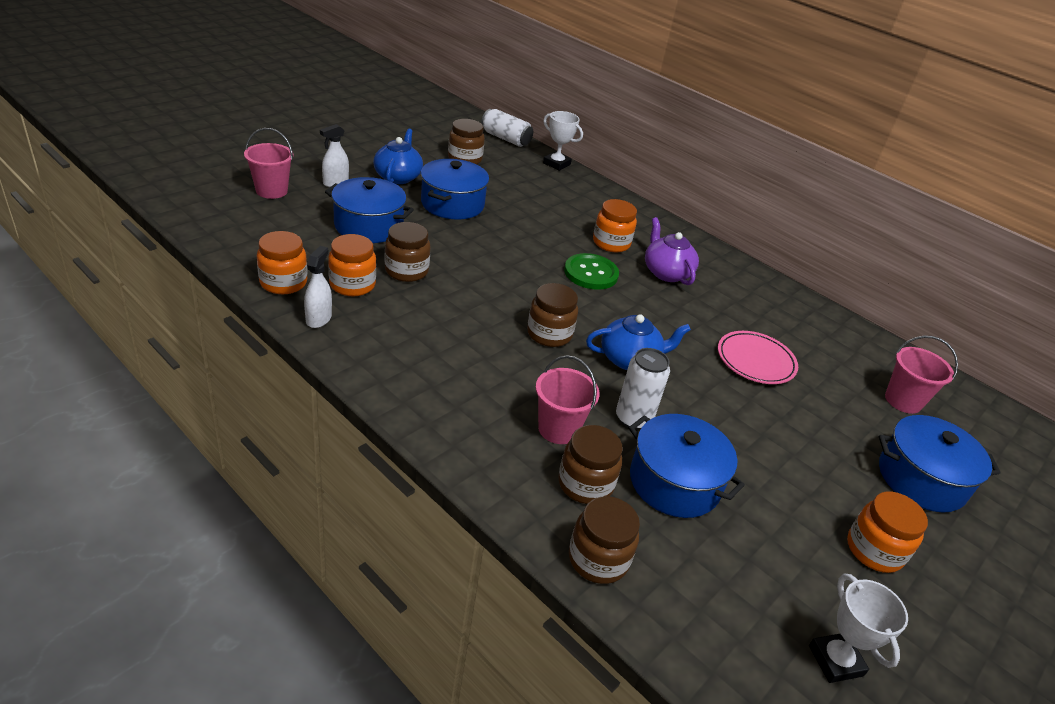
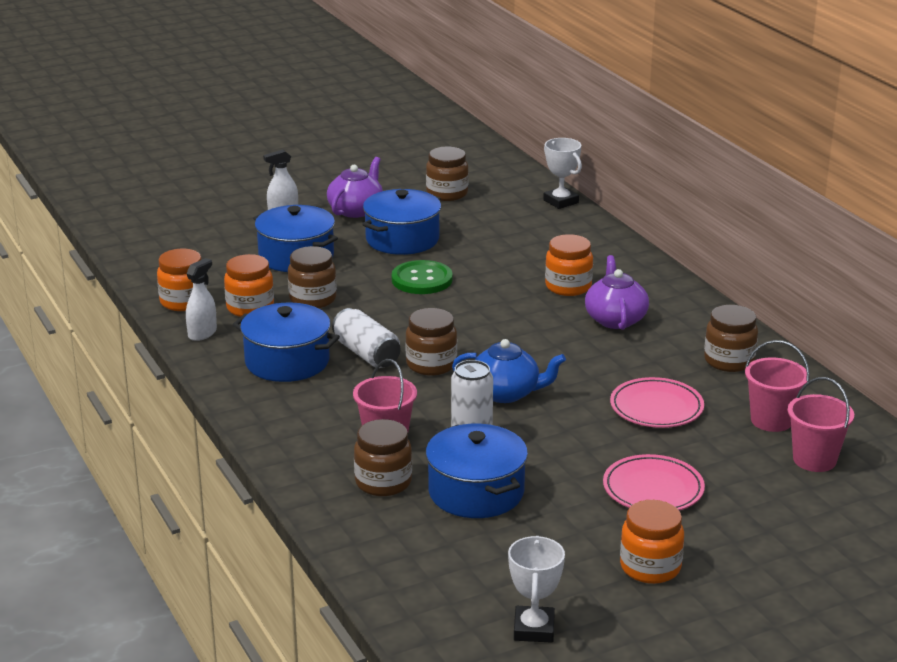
camera: 25 degrees right, 10 degrees down
pink bucket [244,128,294,199] -> pink bucket moved to [745,340,810,432]
blue teapot [373,129,423,184] -> purple teapot [327,157,383,218]
white can [481,109,533,147] -> white can moved to [332,308,400,368]
green button [564,253,619,290] -> green button moved to [392,260,453,294]
brown jar [569,496,640,584] -> brown jar moved to [704,305,758,372]
blue pot [879,415,1000,513] -> blue pot moved to [233,302,340,382]
none -> pink plate [603,454,705,510]

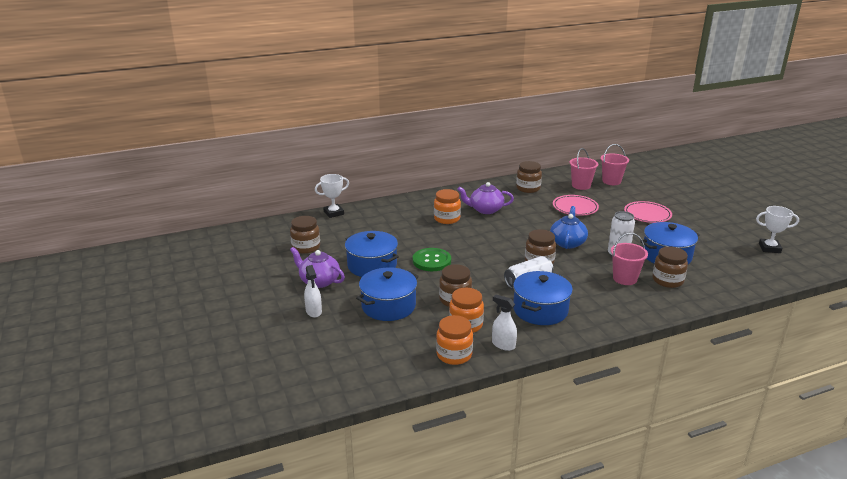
camera: 85 degrees left, 0 degrees up
orange jar [620,500,684,584] -> none

